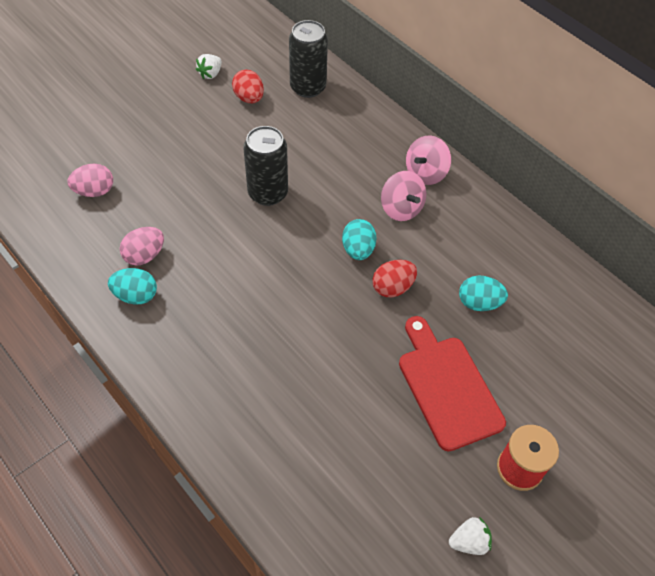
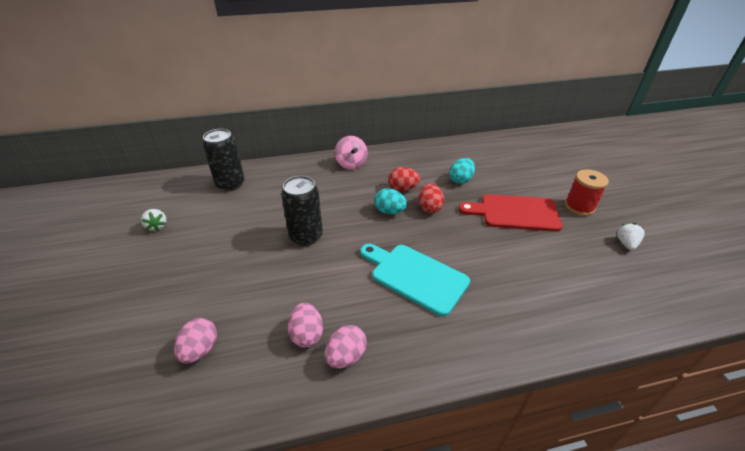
camera: 60 degrees left, 15 degrees down
turquoise egg [108,268,157,305] -> pink egg [325,325,367,368]
red egg [232,70,264,103] -> red egg moved to [388,167,420,191]
pink spinning top [381,171,426,221] -> none
none -> turquoise cutting board [360,244,470,316]

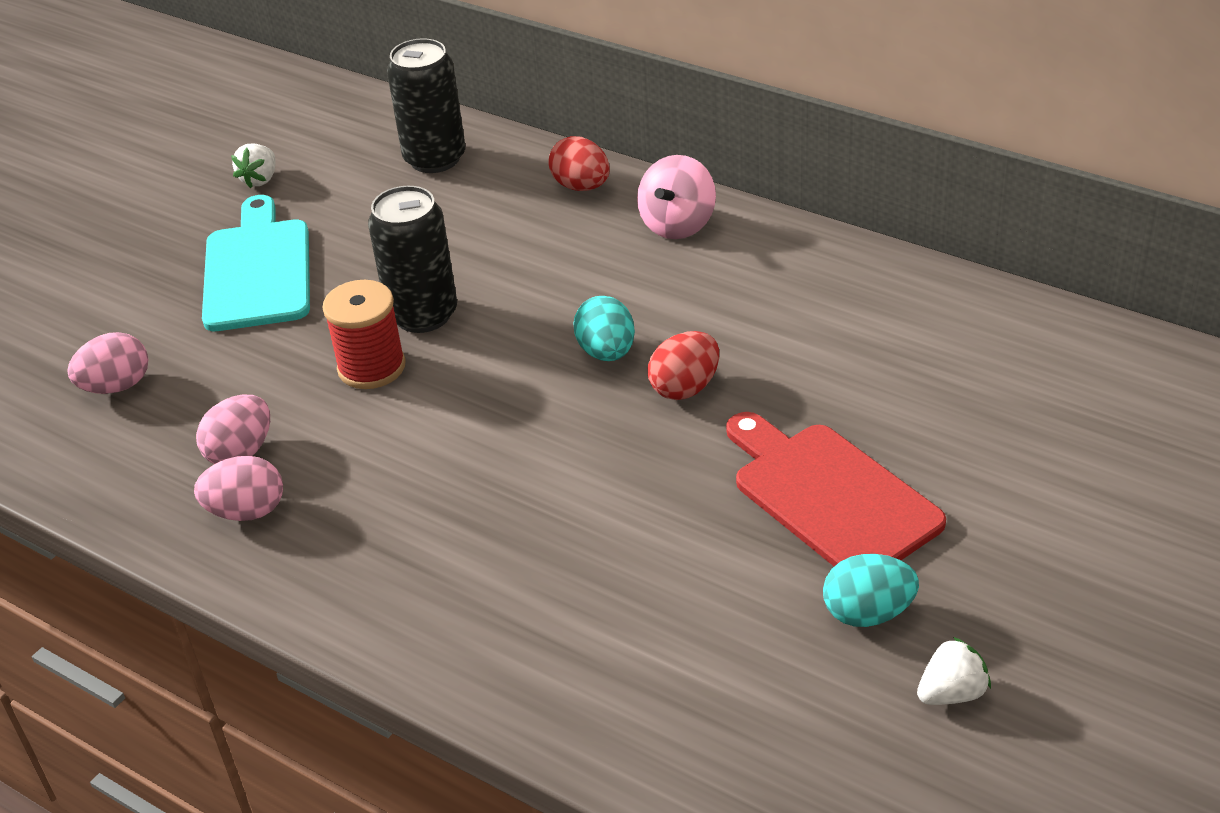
camera: 50 degrees right, 0 degrees up
turquoise cutting board [360,244,470,316] -> turquoise cutting board moved to [202,195,310,331]
red egg [388,167,420,191] -> red egg moved to [548,136,610,191]
turquoise egg [449,158,475,184] -> turquoise egg moved to [823,554,919,627]
red spool [565,169,609,216] -> red spool moved to [323,280,406,389]

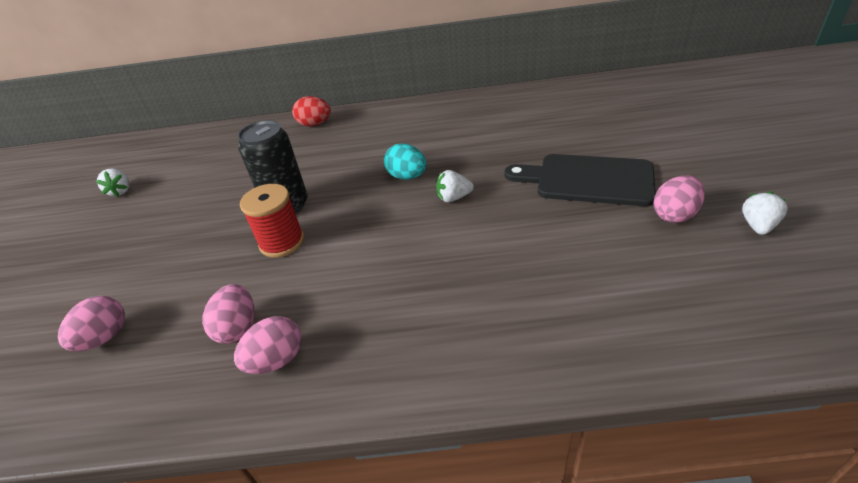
camera: 35 degrees left, 0 degrees up
turquoise cutting board [202,195,310,331] -> none
black can [387,38,465,173] -> none
pink spinning top [637,155,716,239] -> none
red egg [648,331,719,400] -> none
red cutting board [726,412,946,566] -> black cutting board [505,154,656,206]
turquoise egg [823,554,919,627] -> pink egg [654,175,705,223]
none -> white strawberry [436,170,474,202]

